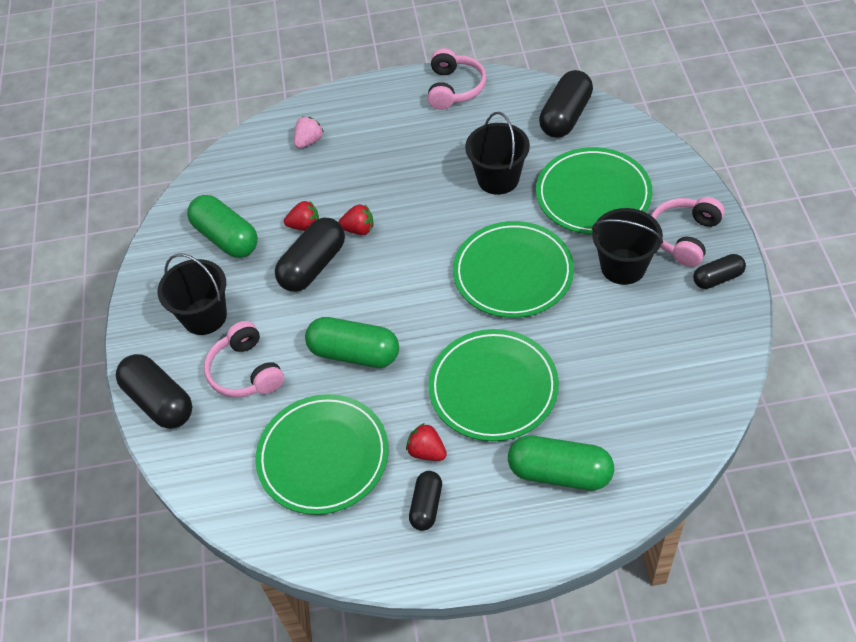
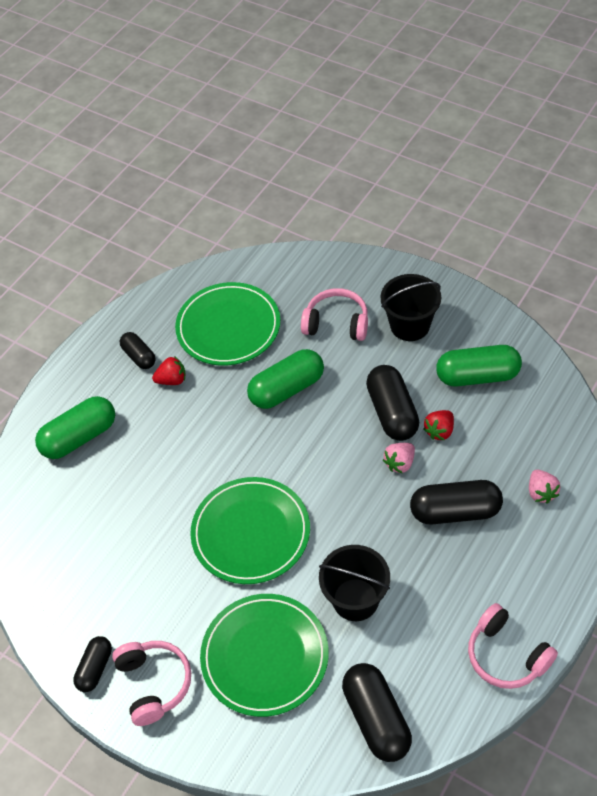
camera: 130 degrees right, 0 degrees up
black capsule [116,354,192,429] -> black capsule moved to [410,480,503,525]
red strawberry [338,204,373,235] -> pink strawberry [383,443,415,474]
green plate [428,329,559,441] -> none
black bucket [592,208,663,285] -> none

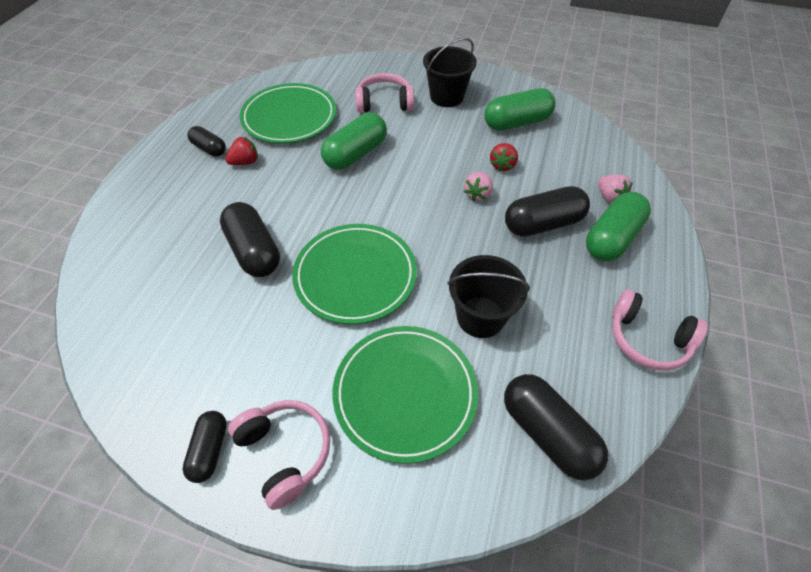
camera: 20 degrees left, 0 degrees up
green capsule [35,396,115,459] -> green capsule moved to [586,192,651,262]
black capsule [366,365,419,441] -> black capsule moved to [220,202,280,277]

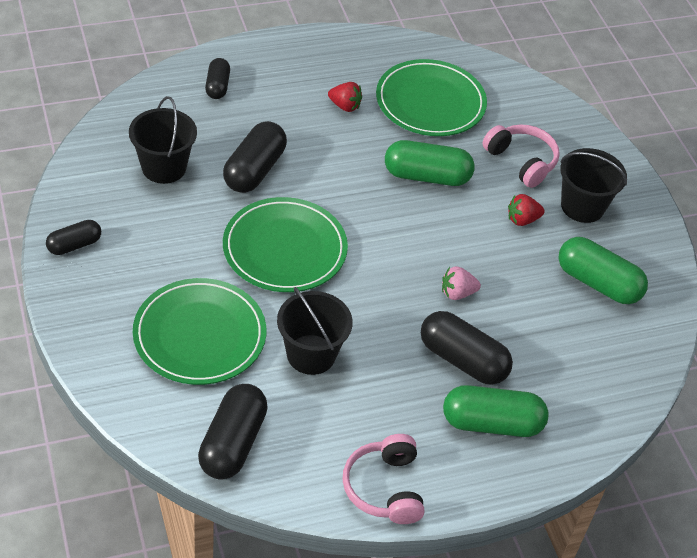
camera: 50 degrees right, 5 degrees down
black capsule [187,126,226,157] -> black capsule moved to [205,58,230,99]
pink headphones [228,400,330,510] -> none
red strawberry [490,143,518,171] -> red strawberry moved to [508,194,545,226]
pink strawberry [598,174,633,203] -> none
none -> black bucket [129,96,197,184]

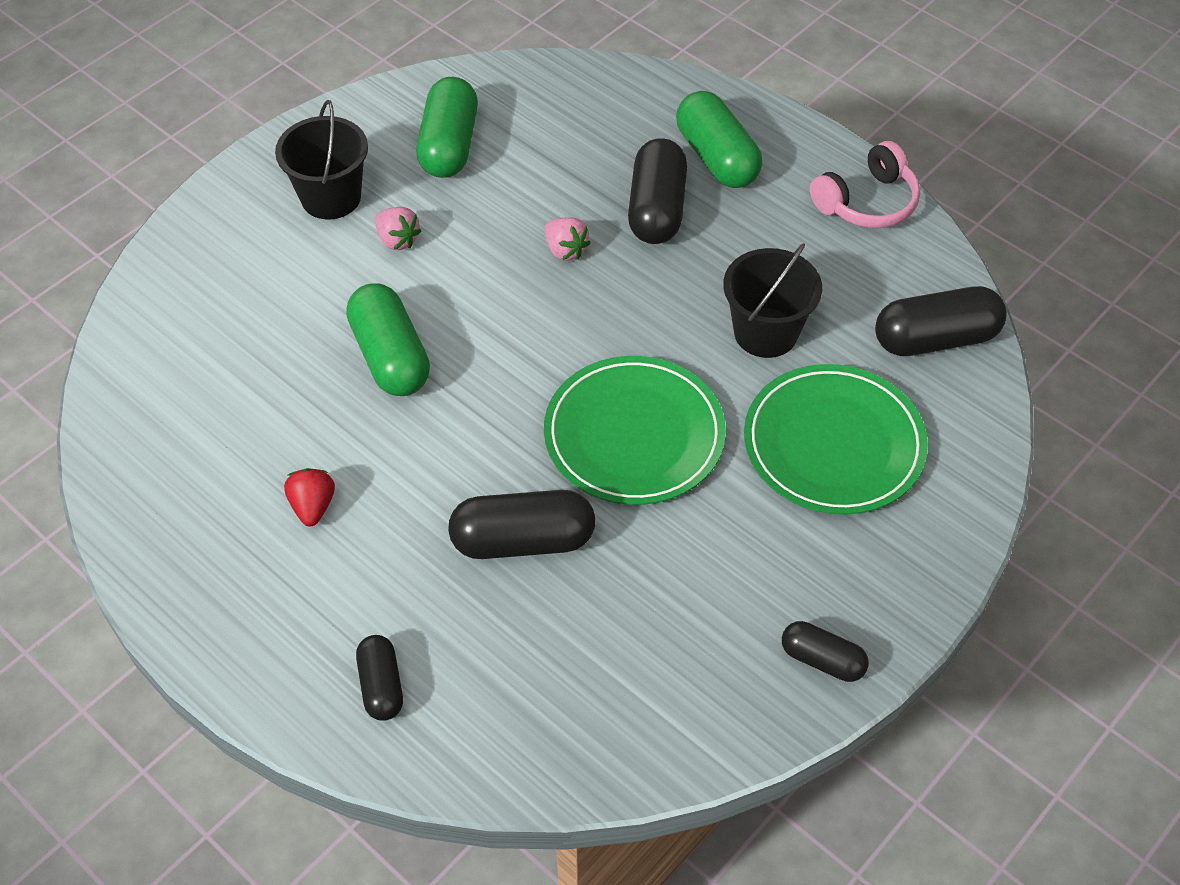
camera: 115 degrees left, 5 degrees up
black bucket [129,96,197,184] -> none
black capsule [205,58,230,99] -> black capsule turned 75 degrees counterclockwise [356,635,403,721]
green plate [376,59,487,136] -> none
pink headphones [482,125,560,188] -> none
red strawberry [508,194,545,226] -> pink strawberry [375,207,421,250]

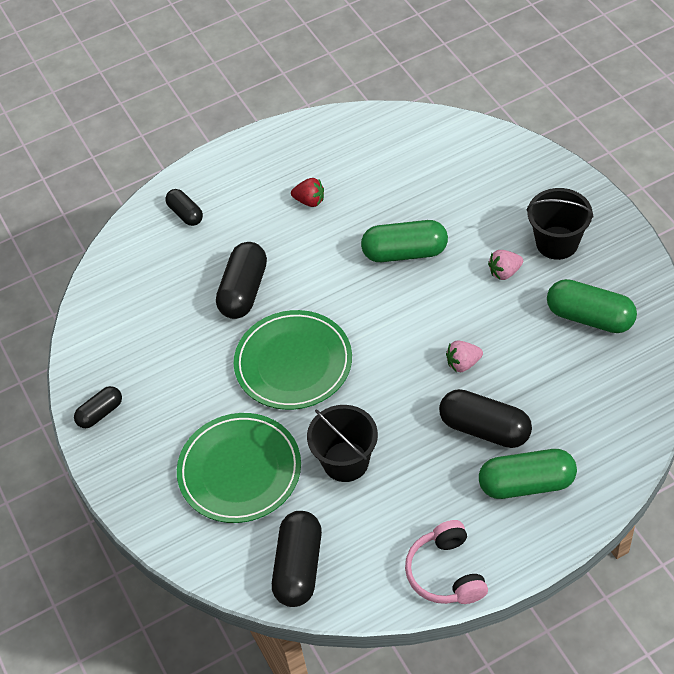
camera: 115 degrees right, 0 degrees up
black capsule [356,635,403,721] -> black capsule turned 45 degrees clockwise [165,189,203,226]

